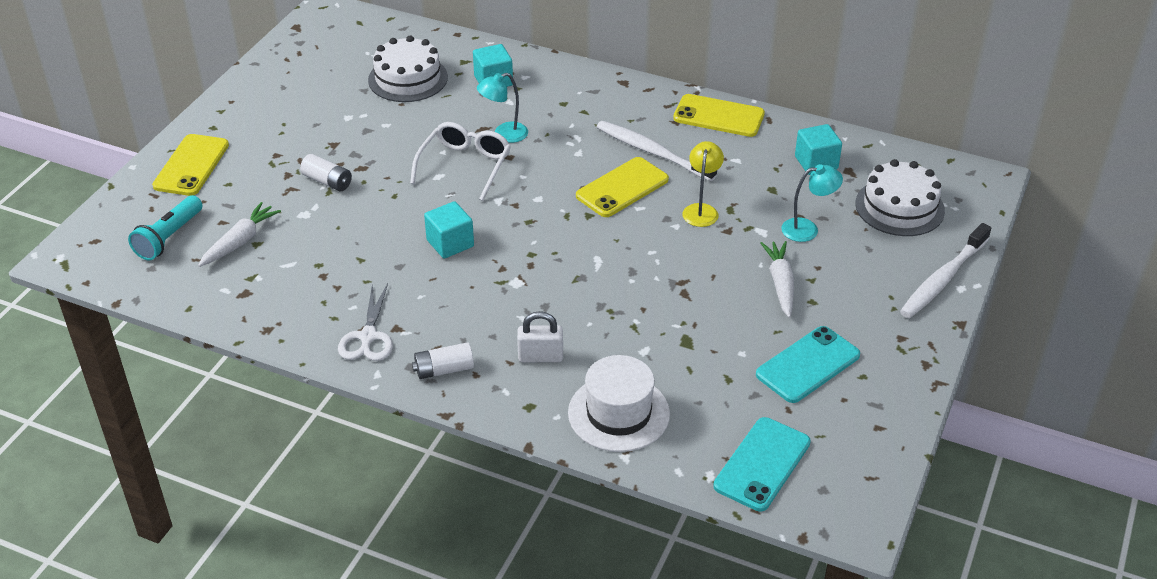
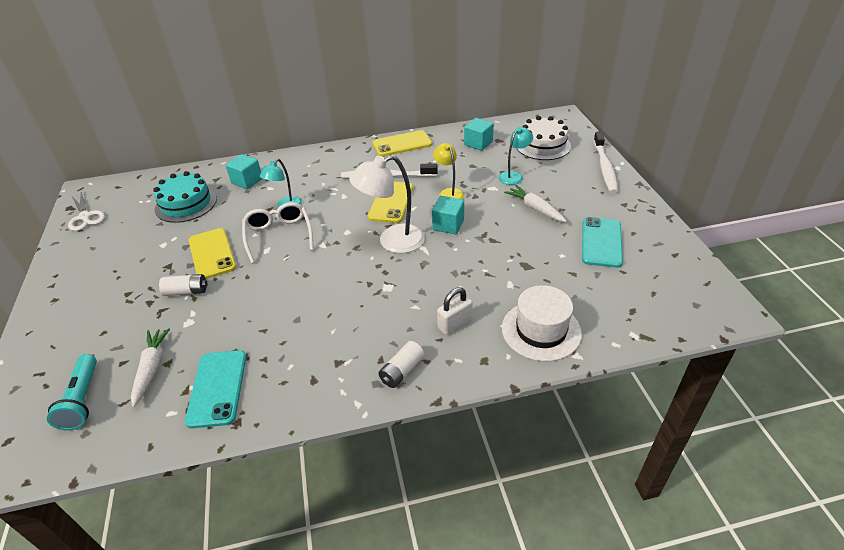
camera: 35 degrees left, 0 degrees up
yellow phone [152,134,229,196] -> yellow phone moved to [188,228,237,279]
white scissors [338,283,393,361] -> white scissors moved to [68,192,105,231]
white cake [368,36,448,102] -> turquoise cake [153,171,217,223]
turquoise cube [424,201,474,259] -> turquoise cube moved to [432,196,464,234]
turquoise phone [713,417,811,511] -> turquoise phone moved to [185,350,246,428]
none -> white lamp [349,155,425,253]

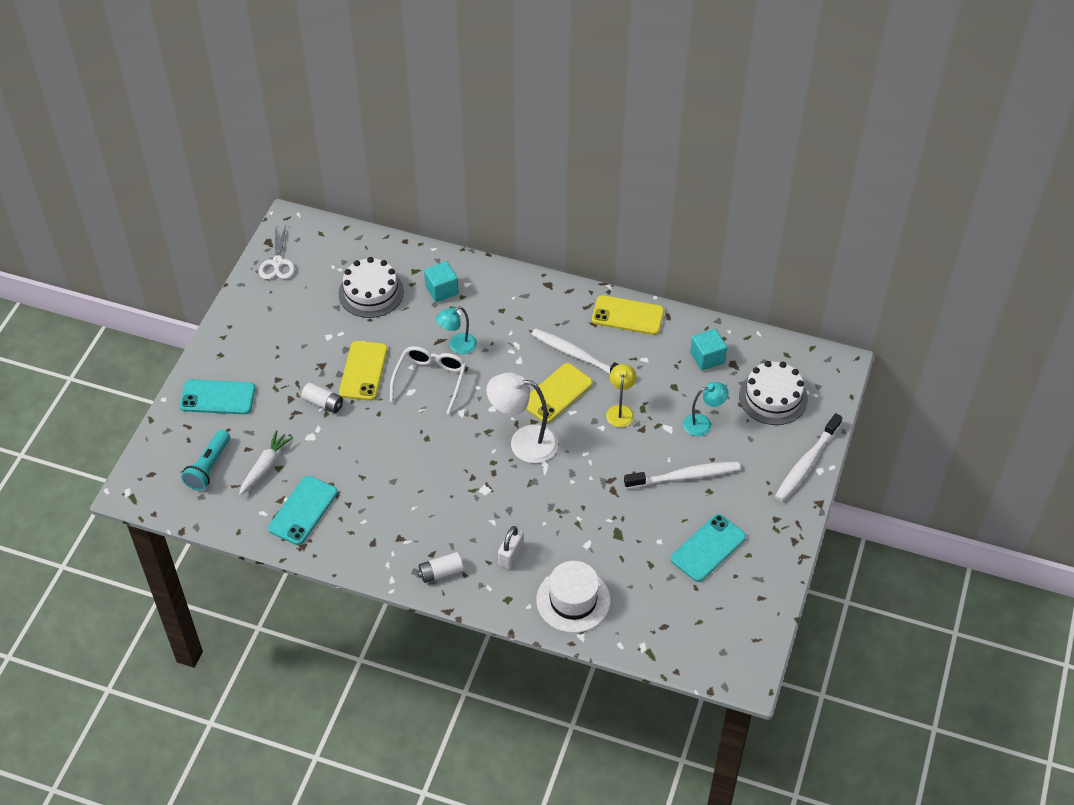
camera: 30 degrees right, 10 degrees up
turquoise cake [153,171,217,223] -> white cake [338,257,404,318]
turquoise cube [432,196,464,234] -> none
white padlock [437,287,473,335] -> white padlock turned 60 degrees counterclockwise [498,526,524,569]
white carrot [504,185,567,222] -> white toothbrush [624,462,740,489]
none -> turquoise phone [180,379,255,414]

